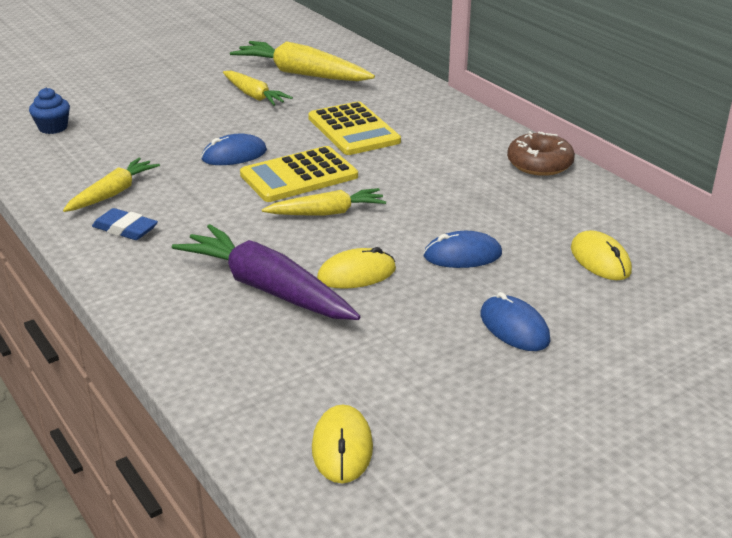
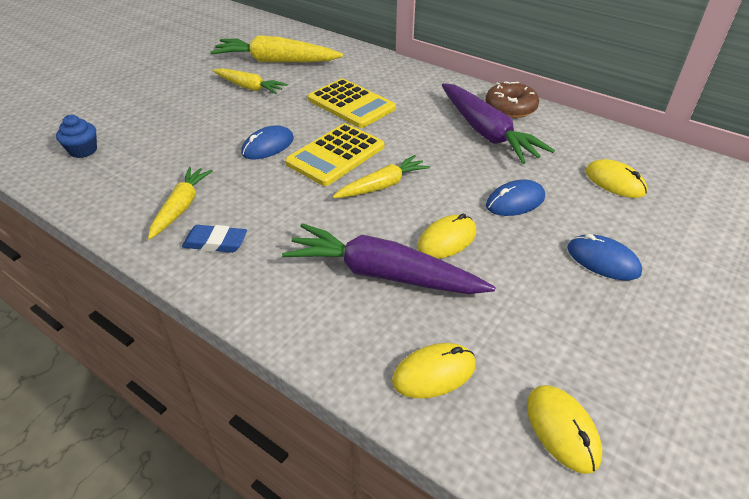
camera: 20 degrees left, 10 degrees up
none -> yellow mouse [392,343,476,398]
none -> purple carrot [442,83,555,164]

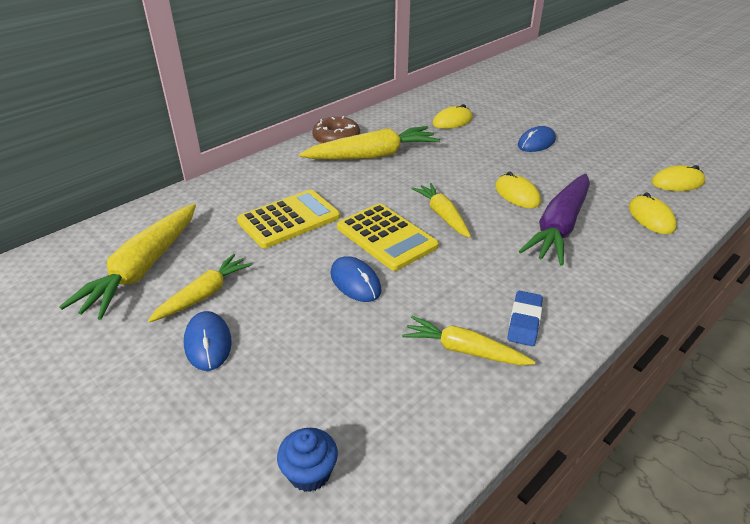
camera: 80 degrees left, 5 degrees down
purple carrot [442,83,555,164] -> yellow carrot [299,126,440,160]
blue mouse [486,180,545,216] -> blue mouse moved to [184,311,232,371]

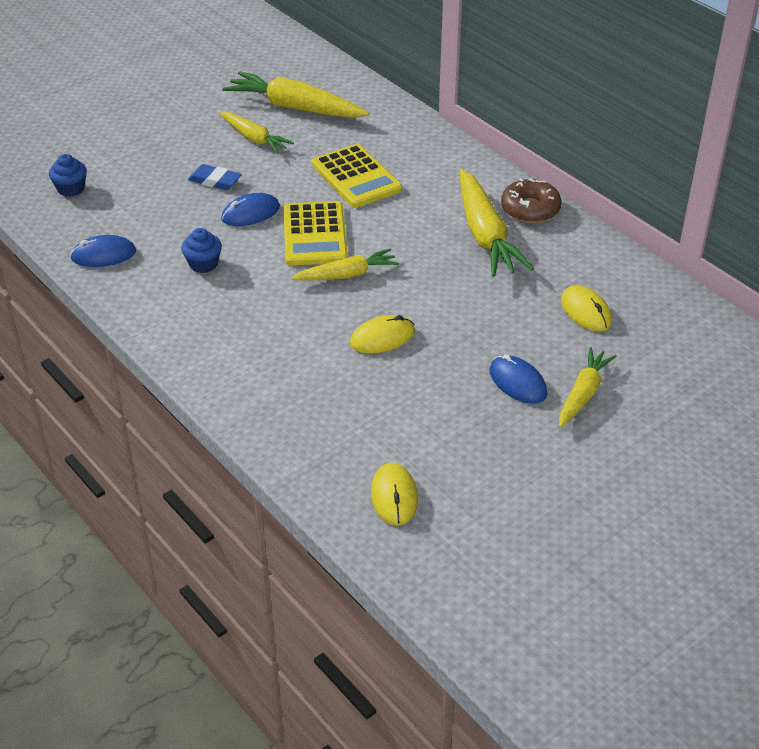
camera: 95 degrees right, 5 degrees up
blue mouse [184,311,232,371] -> blue mouse moved to [70,235,136,267]
yellow calculator [337,203,439,271] -> yellow calculator turned 60 degrees counterclockwise [283,201,347,265]
yellow carrot [402,316,535,365] -> yellow carrot moved to [559,347,617,428]
blue eraser [508,291,543,346] -> blue eraser moved to [188,164,242,190]
purple carrot [519,174,590,266] -> none
yellow mouse [629,192,677,234] -> none
none -> blue cupcake [181,228,222,273]

